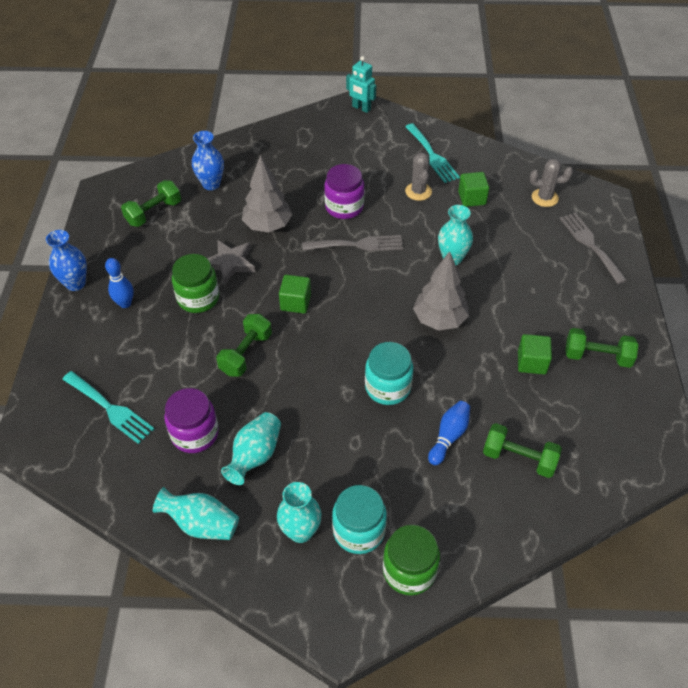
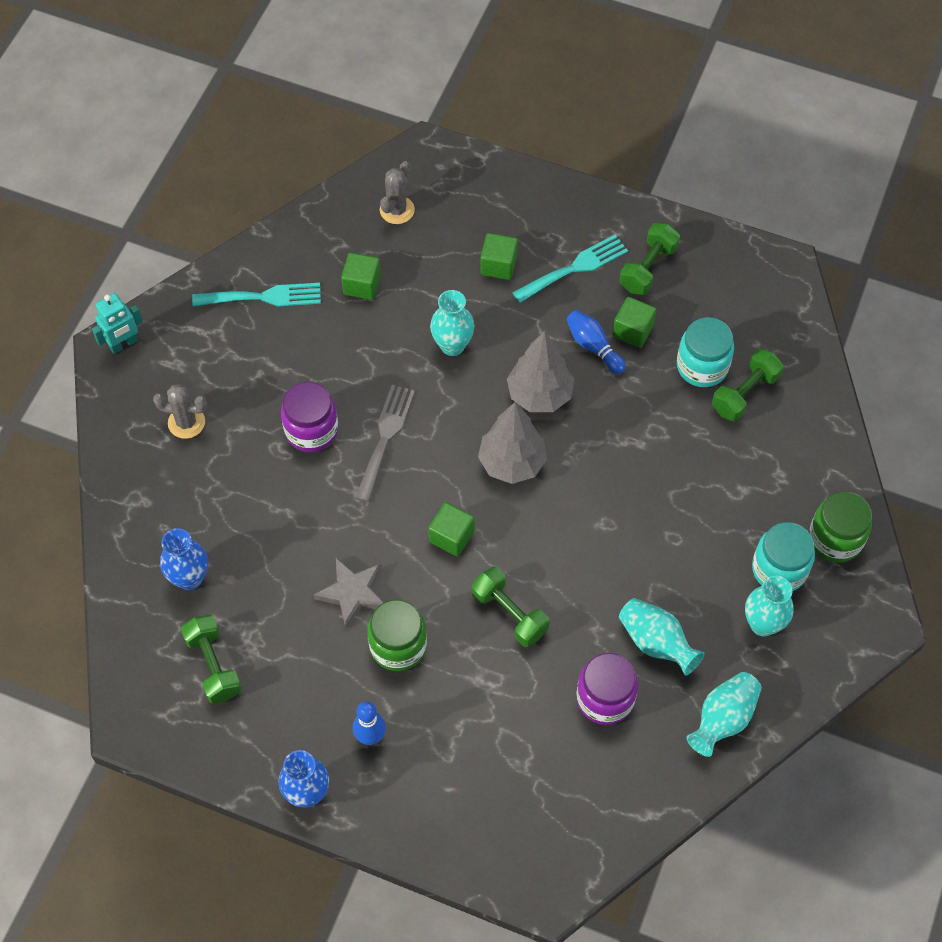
camera: 70 degrees left, 10 degrees up
turquoise fork [62,371,154,444] -> turquoise fork moved to [512,235,628,303]
grey tree [242,155,292,232] -> grey tree moved to [478,402,547,484]
turquoise jar [365,342,413,405] -> turquoise jar moved to [677,317,734,387]
grey cactus [405,152,432,201] -> grey cactus moved to [153,384,207,439]
blue bowling pin [428,401,470,465] -> blue bowling pin moved to [567,310,626,374]
grey fork [560,213,627,284] -> none
none -> green cube [480,233,518,280]

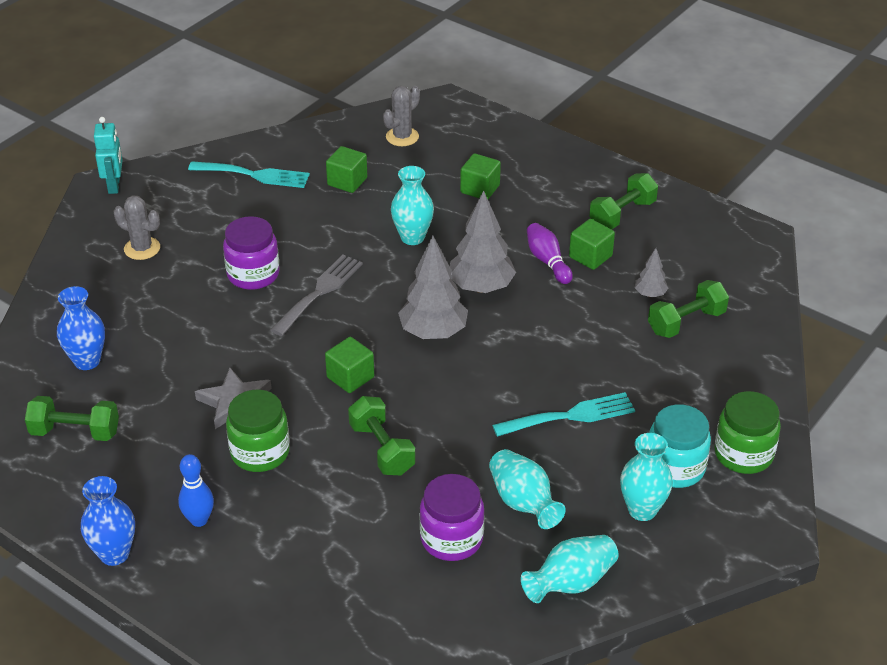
camera: 15 degrees right, 20 degrees down
turquoise robot [92,293,143,354] -> turquoise robot turned 75 degrees counterclockwise [94,117,123,194]
green dumbbell [181,615,242,704] -> green dumbbell turned 75 degrees counterclockwise [25,396,119,441]
turquoise fork [512,235,628,303] -> turquoise fork moved to [492,392,635,437]
blue bowling pin [567,310,626,374] -> purple bowling pin [527,223,573,284]
turquoise jar [677,317,734,387] -> grey tree [635,248,668,297]

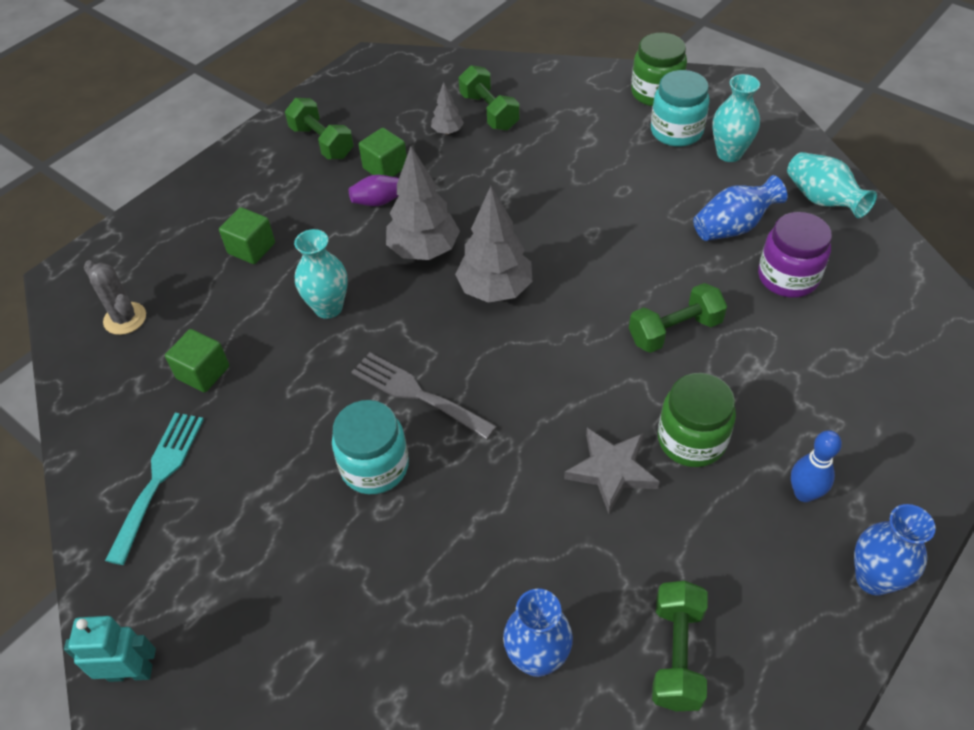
camera: 85 degrees left, 10 degrees up
grey cactus [114,196,160,260] -> none
purple jar [223,216,280,290] -> turquoise jar [332,400,409,494]
green cube [325,337,374,393] -> none
turquoise vase [489,449,566,529] -> blue vase [693,175,787,241]
turquoise fork [492,392,635,437] -> none

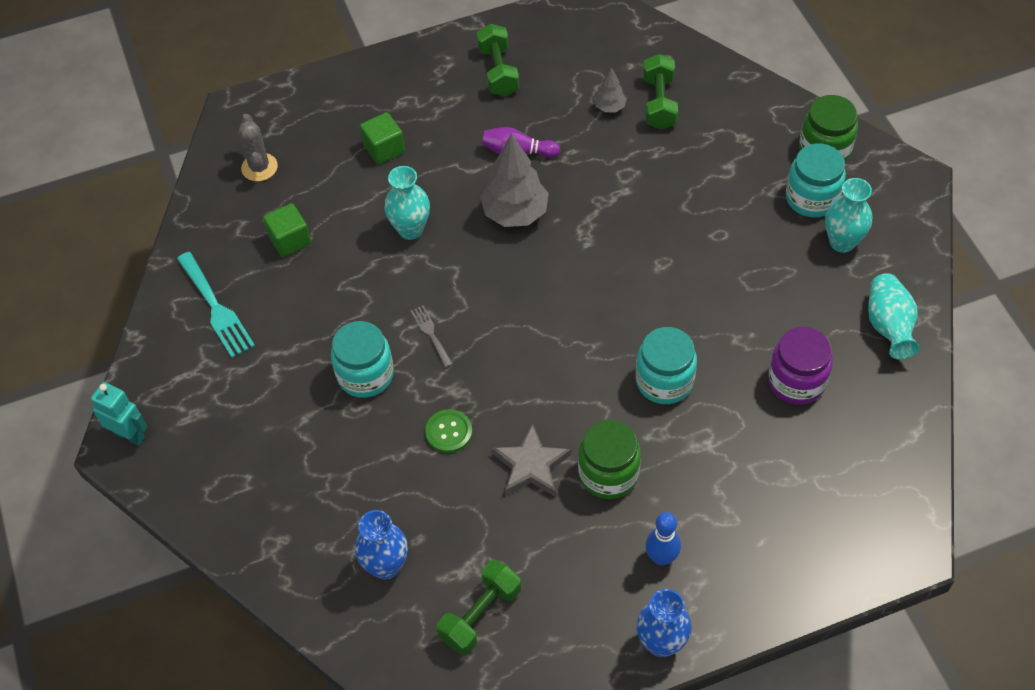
camera: 30 degrees right, 5 degrees up
turquoise fork [105,413,204,565] -> turquoise fork turned 105 degrees clockwise [177,252,255,358]
grey fork [352,352,497,440] -> grey fork [411,305,453,368], size x0.55
green cube [359,128,407,177] -> none
grey tree [455,186,532,303] -> none
green dumbbell [629,283,727,353] -> turquoise jar [636,327,697,404]
blue vase [693,175,787,241] -> none
none -> green button [425,409,472,453]

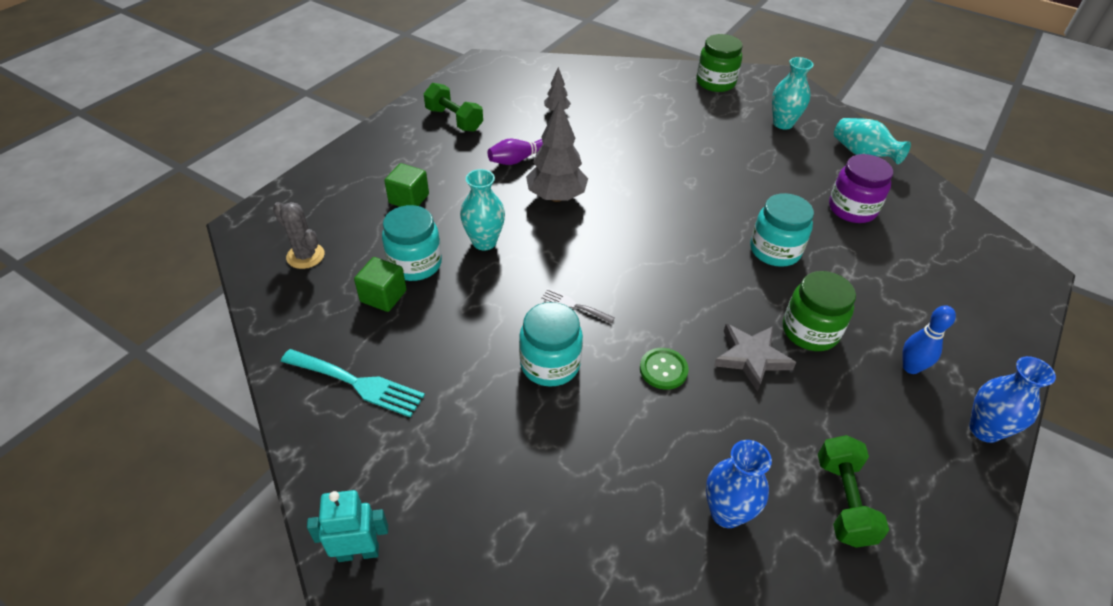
camera: 40 degrees left, 10 degrees down
green dumbbell [643,54,678,130] -> none
turquoise jar [786,143,846,218] -> turquoise jar moved to [382,205,442,281]

